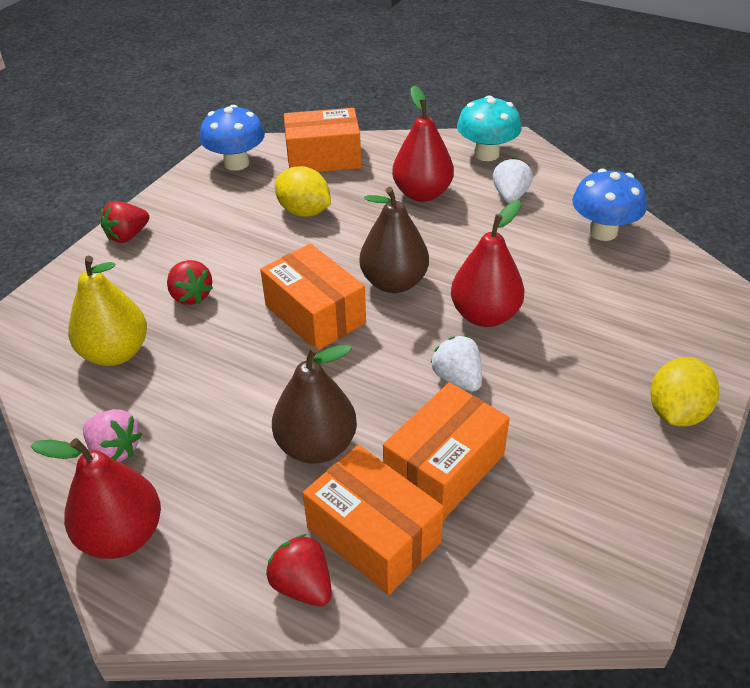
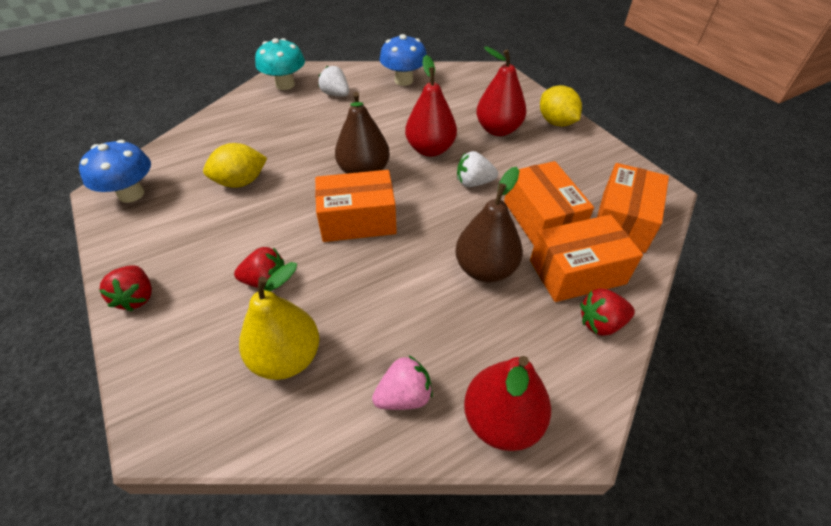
camera: 60 degrees left, 5 degrees up
orange box [284,108,361,172] -> orange box moved to [597,163,669,253]
red pear [392,86,454,202] -> red pear moved to [476,46,526,136]

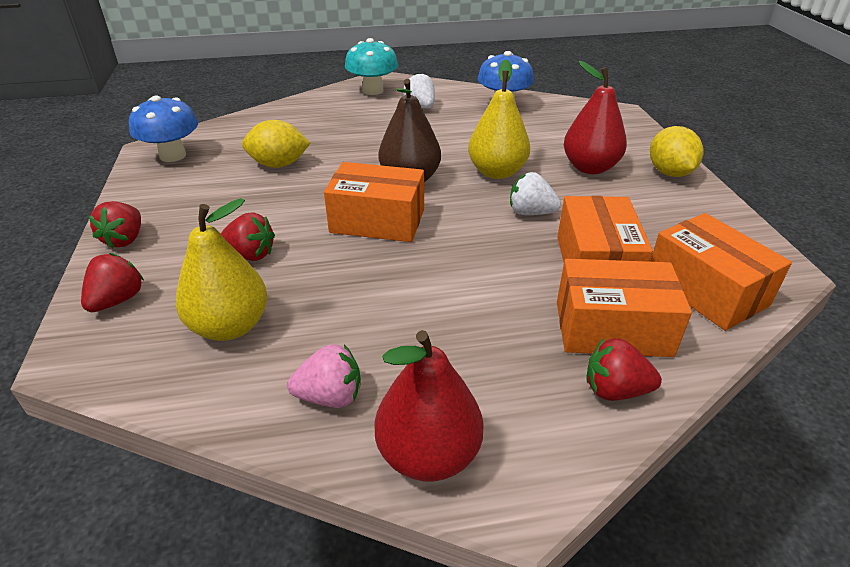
camera: 20 degrees right, 10 degrees down
red pear [405,55,457,157] -> yellow pear [468,59,530,179]
brown pear [455,167,523,283] -> none
orange box [597,163,669,253] -> orange box turned 75 degrees counterclockwise [650,213,792,331]
none -> red strawberry [81,253,144,312]

